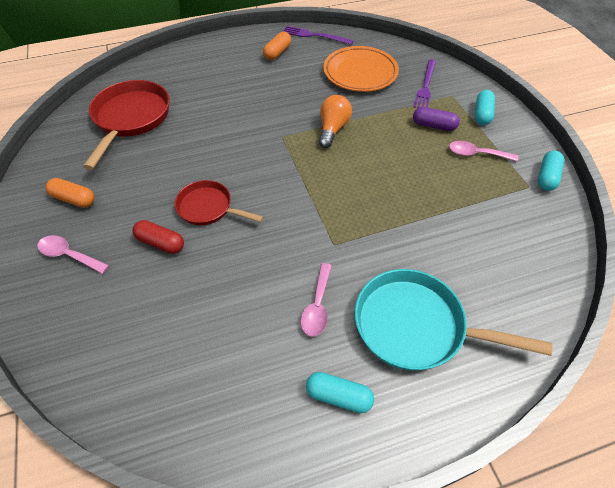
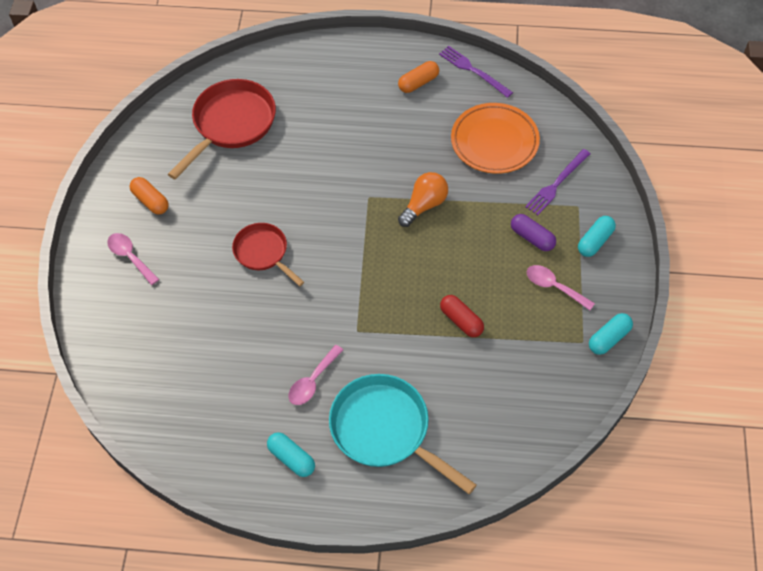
camera: 25 degrees right, 5 degrees up
red capsule [133,220,184,254] -> red capsule moved to [440,295,484,337]

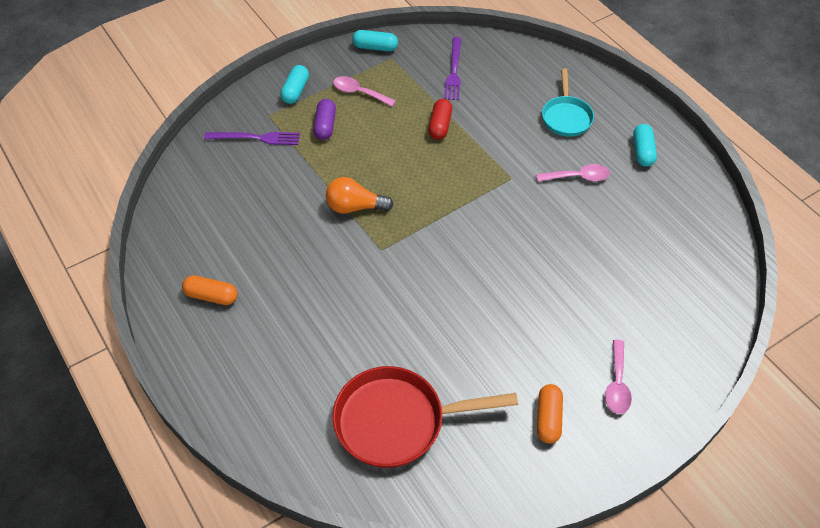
camera: 130 degrees left, 5 degrees down
red pan [232,223,304,286] -> none
turquoise pan [329,374,476,494] -> turquoise pan [542,68,594,137], size x0.61
purple fork [439,46,513,98] -> purple fork moved to [444,37,462,100]
orange plate [451,103,540,174] -> none
pink spoon [527,265,595,310] -> pink spoon turned 120 degrees clockwise [333,76,396,106]
turquoise capsule [578,216,616,257] -> turquoise capsule turned 75 degrees counterclockwise [280,65,309,104]

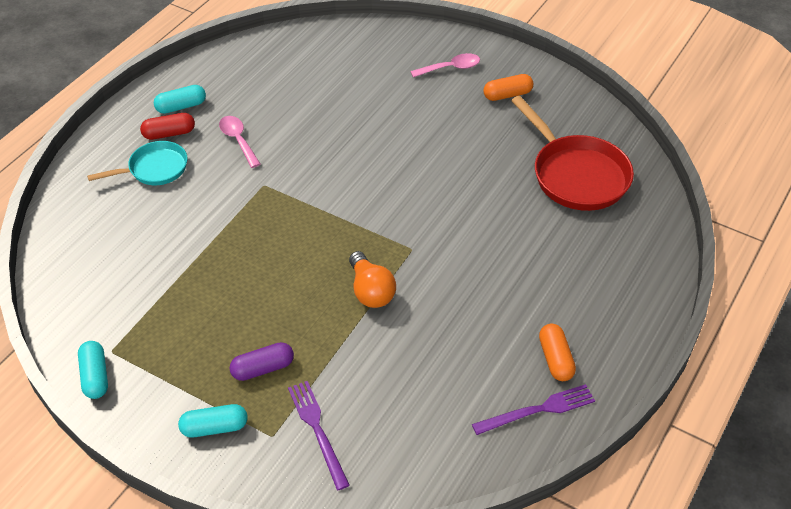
camera: 115 degrees left, 5 degrees down
pink spoon [333,76,396,106] -> none
red capsule [428,99,452,140] -> red capsule moved to [140,113,195,140]
purple fork [444,37,462,100] -> purple fork moved to [472,384,595,435]

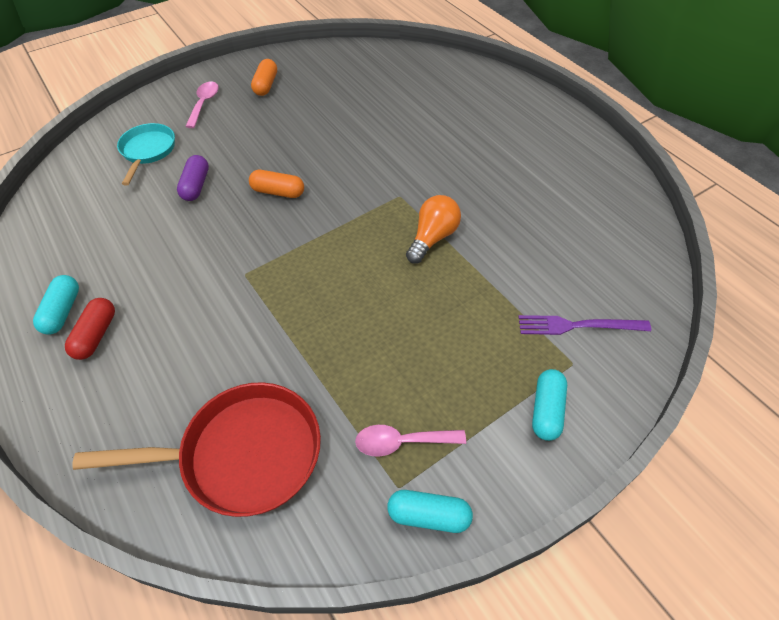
camera: 65 degrees left, 5 degrees up
turquoise pan [87,141,187,185] -> turquoise pan moved to [117,123,175,186]
pink spoon [219,116,260,168] -> pink spoon moved to [355,425,466,457]
purple capsule [230,342,294,381] -> purple capsule moved to [177,155,209,201]
orange light bulb [349,251,396,308] -> orange light bulb turned 60 degrees counterclockwise [406,195,461,264]
purple fork [472,384,595,435] -> none
red pan [511,96,634,211] -> red pan moved to [72,382,321,517]
orange capsule [539,324,576,381] -> orange capsule moved to [249,170,304,198]

